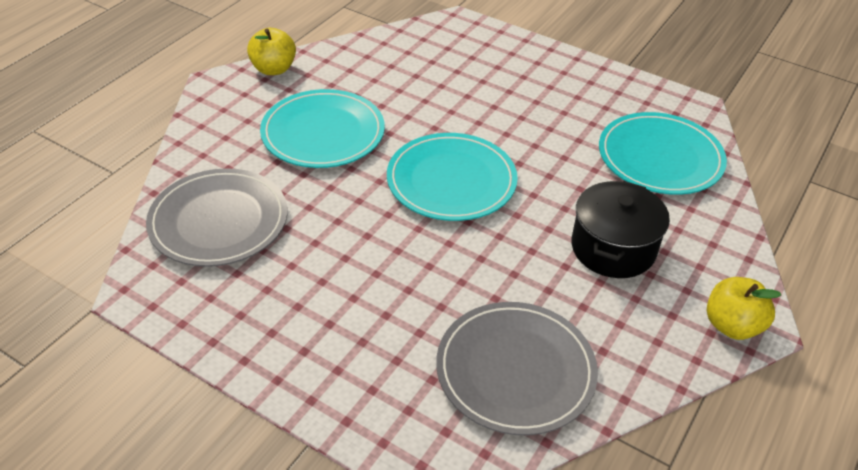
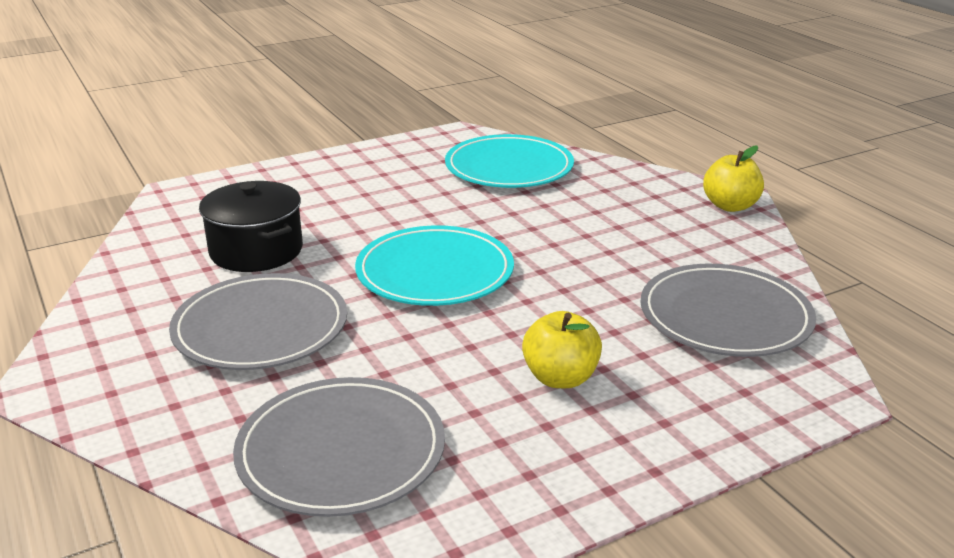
camera: 60 degrees left, 15 degrees down
yellow apple [247,28,296,75] -> yellow apple moved to [522,311,602,388]
turquoise plate [260,89,385,168] -> grey plate [169,273,347,370]
black pot [572,181,670,278] -> black pot moved to [199,181,303,272]

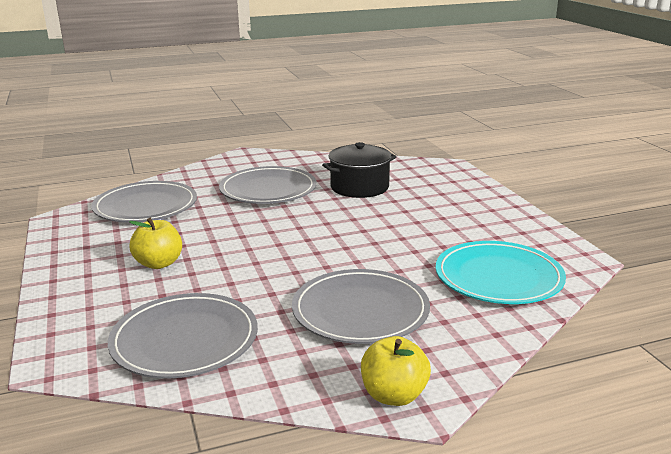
camera: 100 degrees right, 5 degrees down
turquoise plate [355,226,514,306] -> none
none -> grey plate [292,269,430,344]

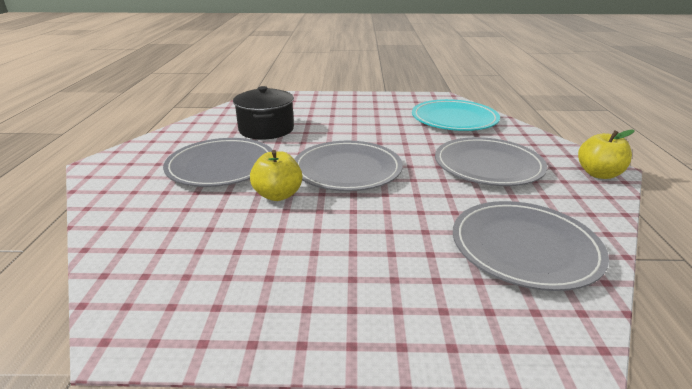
camera: 70 degrees left, 5 degrees up
grey plate [91,181,197,223] -> grey plate moved to [294,141,403,191]
yellow apple [129,218,182,269] -> yellow apple moved to [250,150,302,201]

